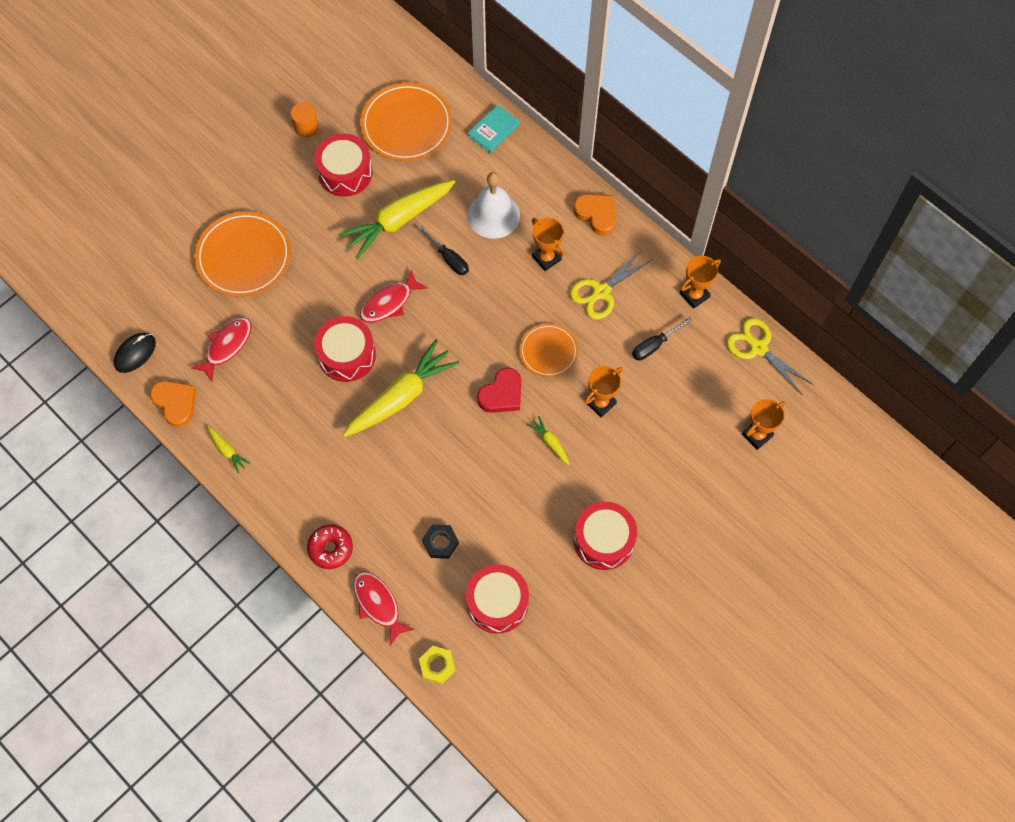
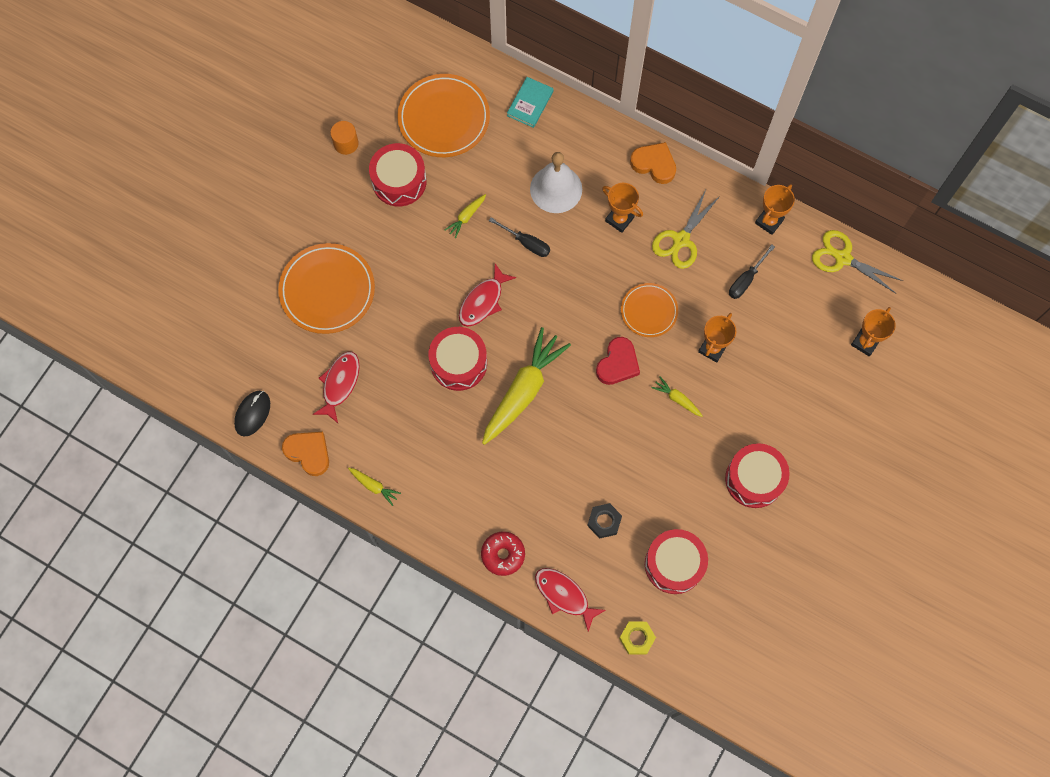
camera: 15 degrees left, 5 degrees up
yellow carrot [338,180,455,259] -> yellow carrot [445,194,486,238], size x0.43

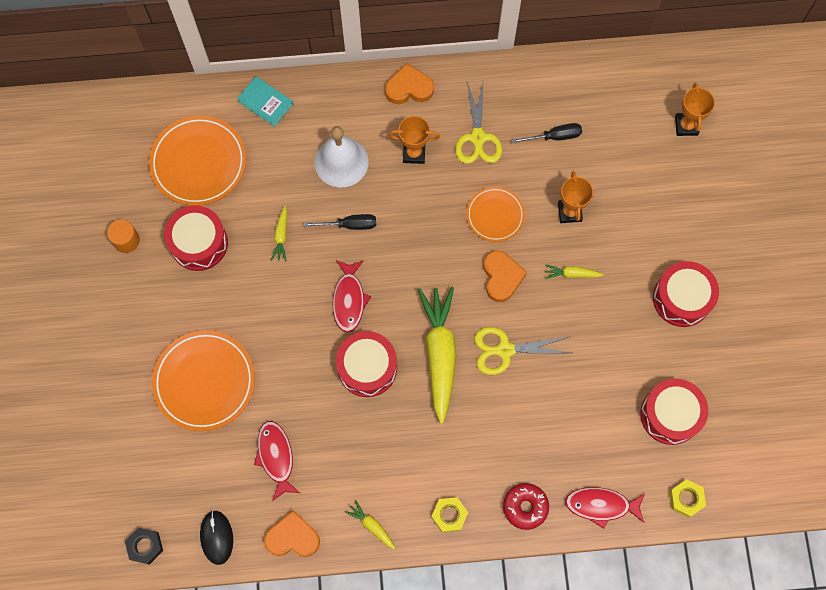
camera: 35 degrees left, 0 degrees up
yellow carrot [348,468,401,506] -> yellow carrot turned 135 degrees counterclockwise [345,500,396,549]
turquoise book [507,77,554,128] -> turquoise book turned 45 degrees counterclockwise [237,76,293,127]
black nut [587,503,622,539] -> black nut moved to [125,528,163,565]
red heart [596,337,640,385] -> orange heart [483,250,527,302]
black screwdriver [729,245,775,299] -> black screwdriver turned 105 degrees counterclockwise [512,123,582,144]
orange trophy [755,184,795,235] -> none
yellow scissors [812,230,903,293] -> yellow scissors moved to [474,327,571,375]
none -> yellow nut [431,497,468,533]

